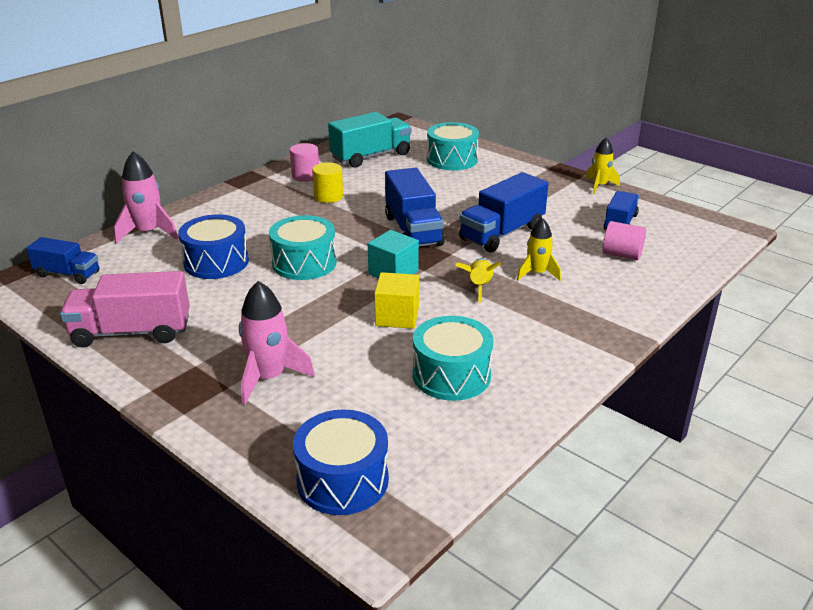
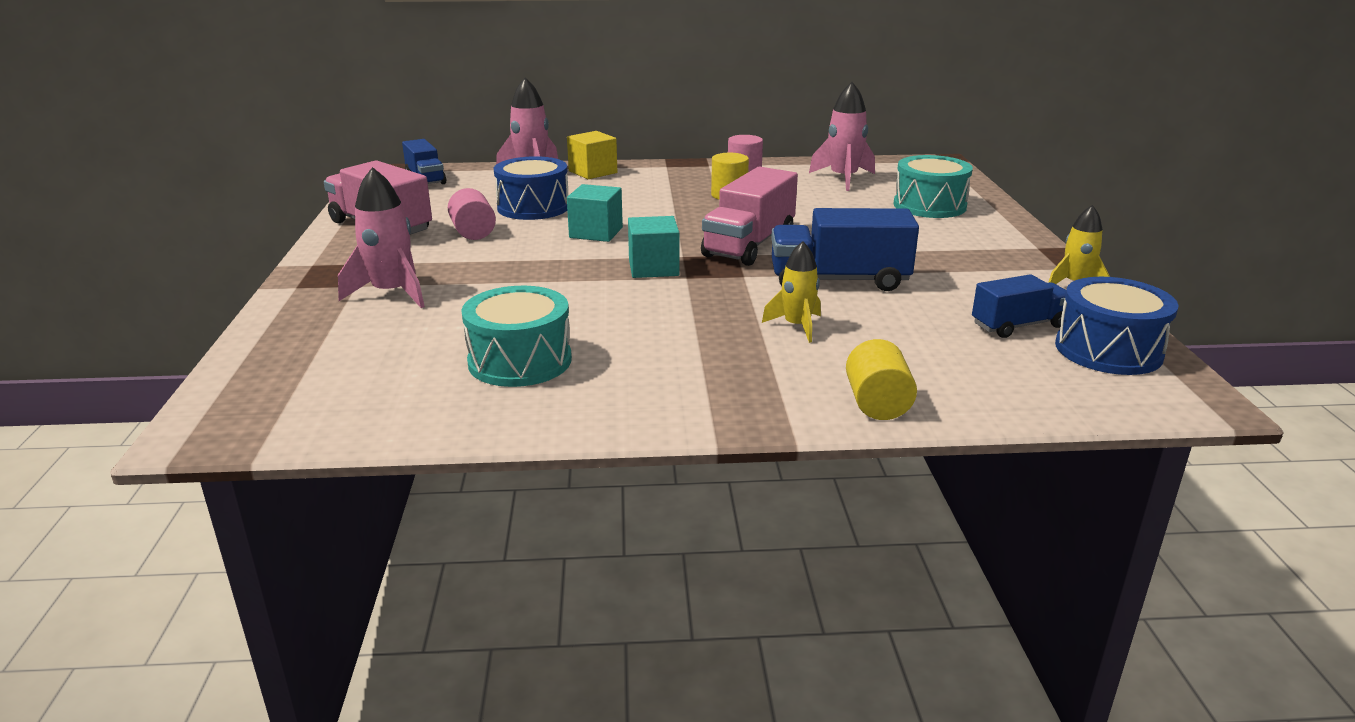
camera: 45 degrees right, 5 degrees down
turquoise drum [269,215,337,280] -> turquoise cube [567,184,623,242]
blue drum [293,409,389,515] -> blue drum moved to [1055,277,1179,375]
turquoise truck [328,112,411,168] -> pink rocket [809,82,875,191]
yellow cube [374,272,419,329] -> yellow cube moved to [567,131,617,179]
blue truck [385,168,445,246] -> pink truck [701,167,798,266]
yellow rocket [455,258,501,303] -> none
pink cylinder [603,221,646,260] -> pink cylinder moved to [448,188,496,240]
none -> yellow cylinder [846,339,917,420]

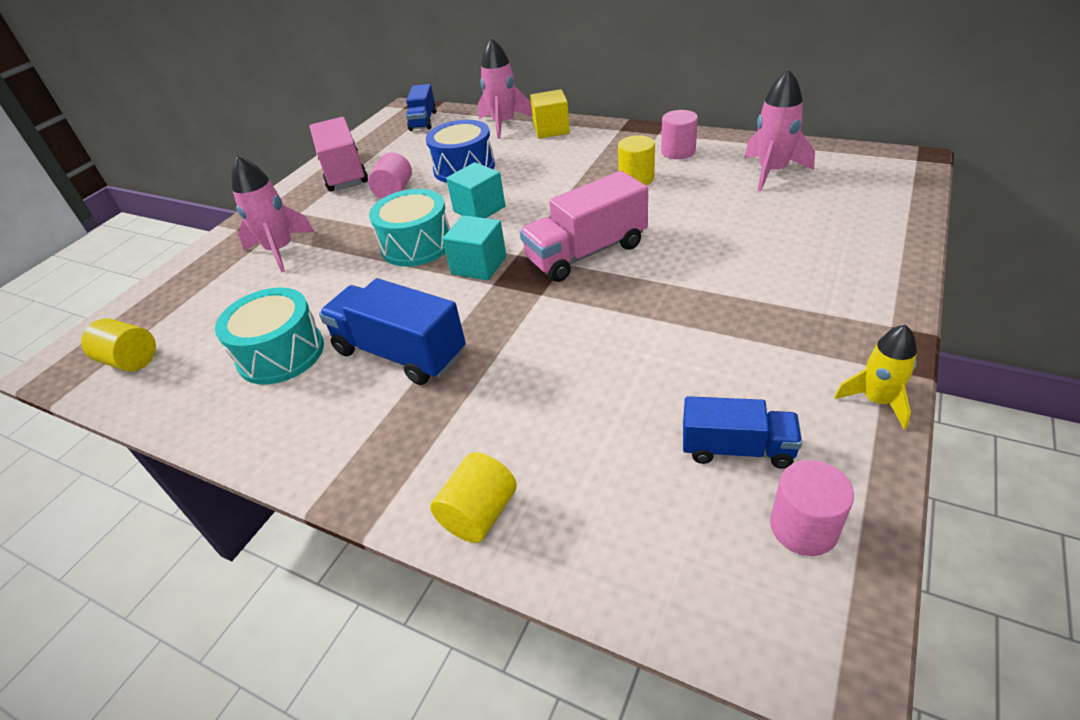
camera: 35 degrees right, 15 degrees up
yellow rocket [762,241,821,343] -> none
blue truck [771,208,919,291] -> blue truck moved to [319,278,466,385]
turquoise drum [894,155,973,218] -> turquoise drum moved to [369,189,450,267]
blue drum [1055,277,1179,375] -> pink cylinder [770,460,854,556]
none -> yellow cylinder [81,318,156,372]

